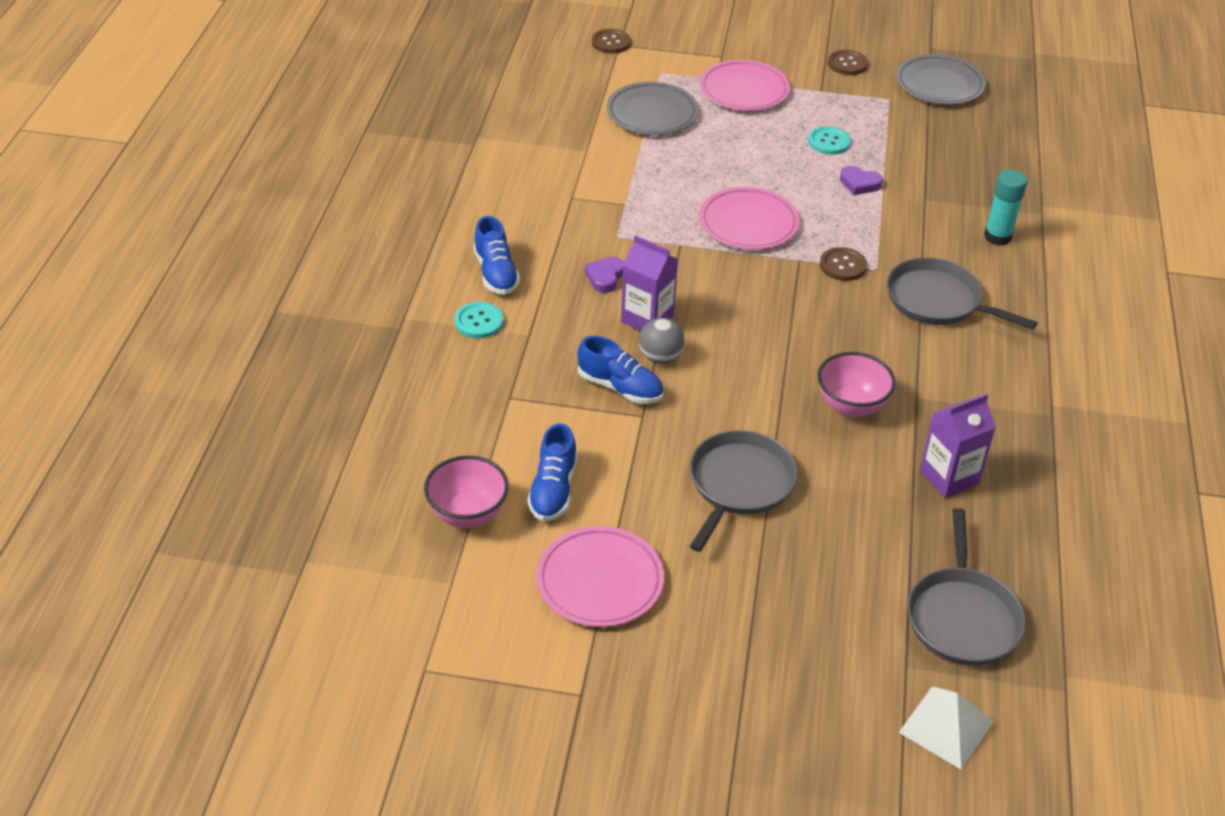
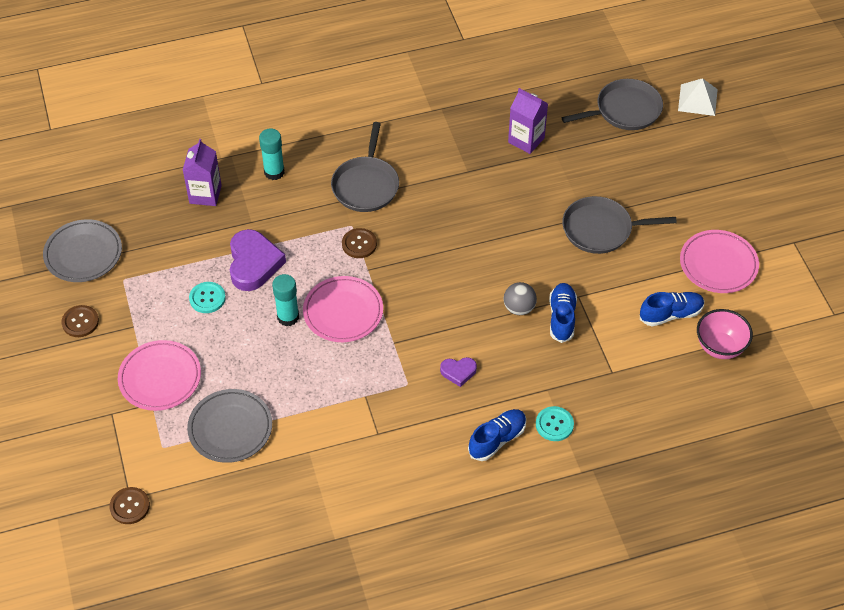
camera: 115 degrees left, 10 degrees up
purple carton [621,235,678,331] -> purple carton moved to [183,139,222,206]
pink bowl [818,352,896,417] -> none
purple heart [840,166,883,195] -> purple heart [230,229,286,291], size x1.93
none -> turquoise glue stick [272,274,299,326]

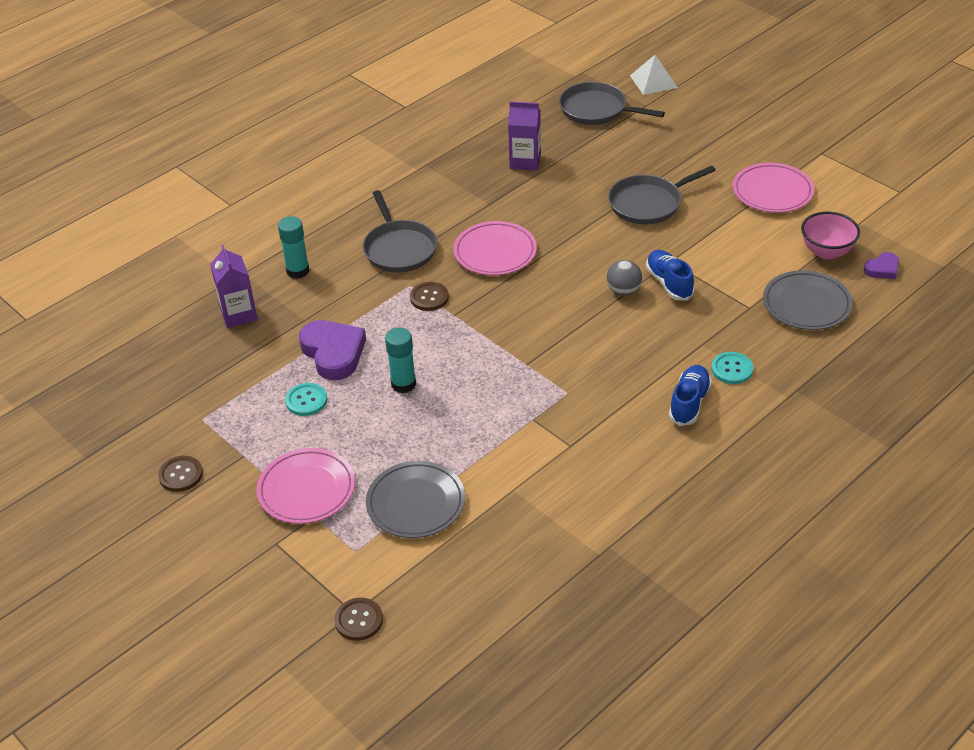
camera: 25 degrees left, 10 degrees down
grey plate [43,219,122,282] -> grey plate moved to [763,270,853,330]
pink plate [303,276,383,342] -> pink plate moved to [453,221,537,275]
purple heart [440,357,477,387] -> purple heart moved to [864,252,899,279]
grey pan [562,79,663,130] -> grey pan turned 105 degrees counterclockwise [559,82,665,125]
blue shoe [640,292,704,326] -> none

